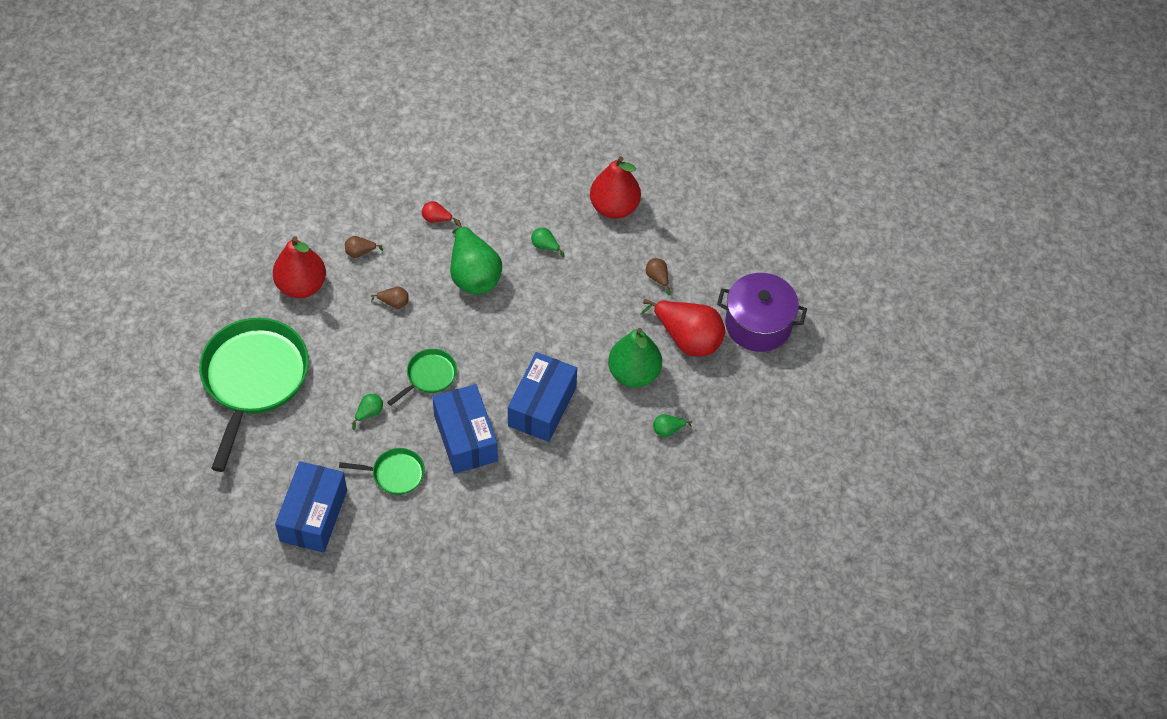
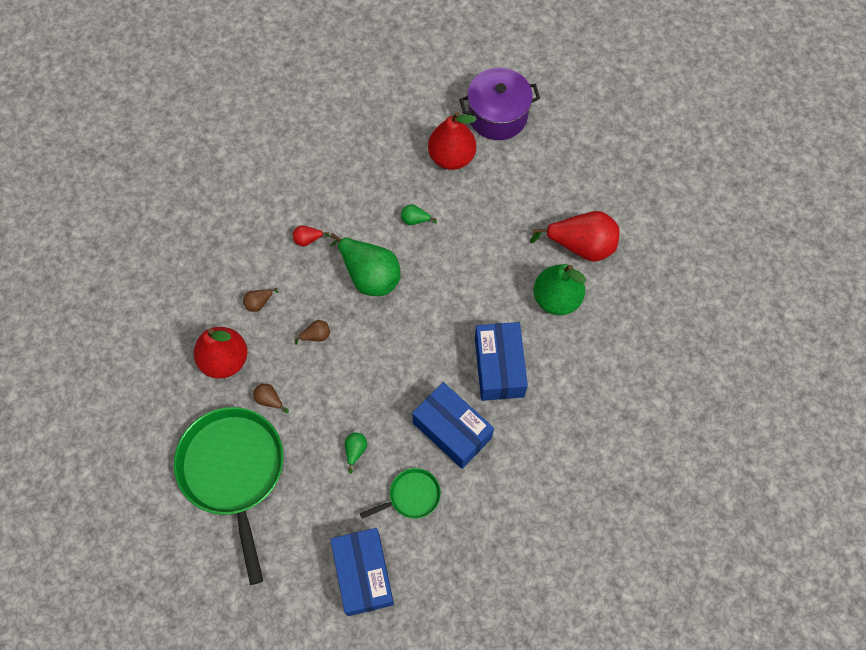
camera: 25 degrees left, 10 degrees up
green pan [387,349,457,406] -> none
brown pear [646,258,671,295] -> brown pear moved to [253,384,289,413]
green pear [653,414,692,437] -> none
purple pot [717,273,807,352] -> purple pot moved to [459,68,540,140]

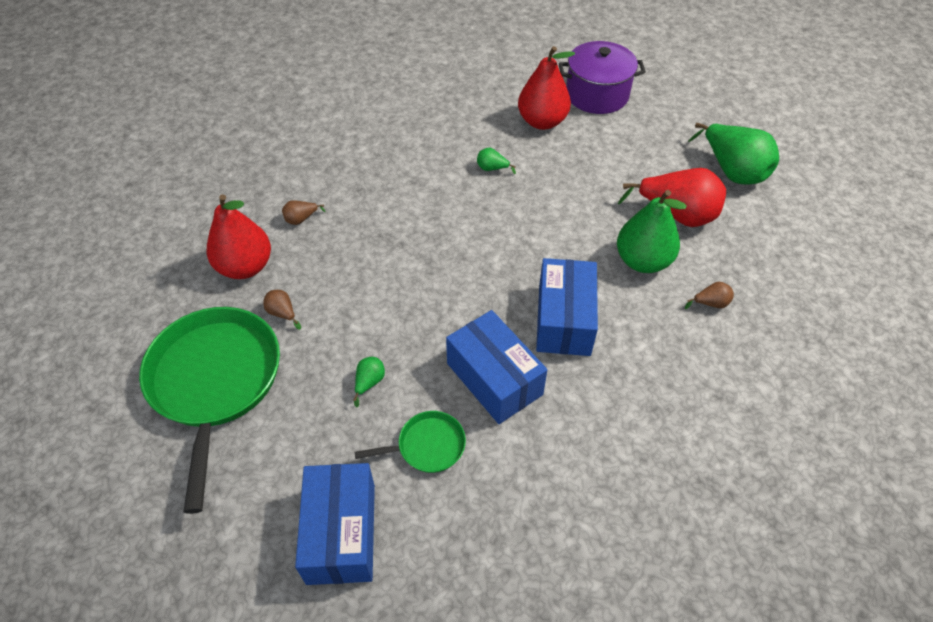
camera: 10 degrees right, 15 degrees down
red pear [293,225,330,247] -> none
brown pear [294,320,330,345] -> brown pear moved to [685,282,734,309]
green pear [330,233,401,296] -> green pear moved to [688,123,779,185]

